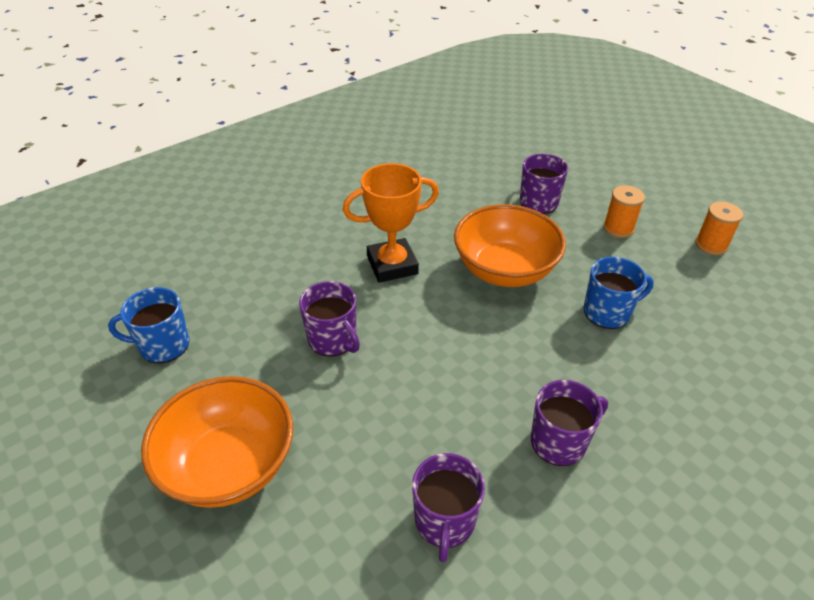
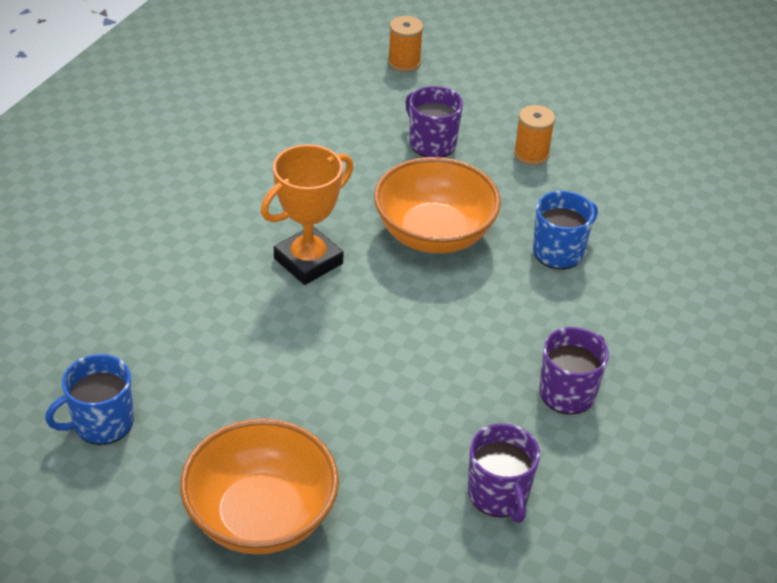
camera: 25 degrees left, 0 degrees up
purple mug [299,281,360,357] -> none
orange spool [695,202,743,255] -> orange spool moved to [388,16,423,72]

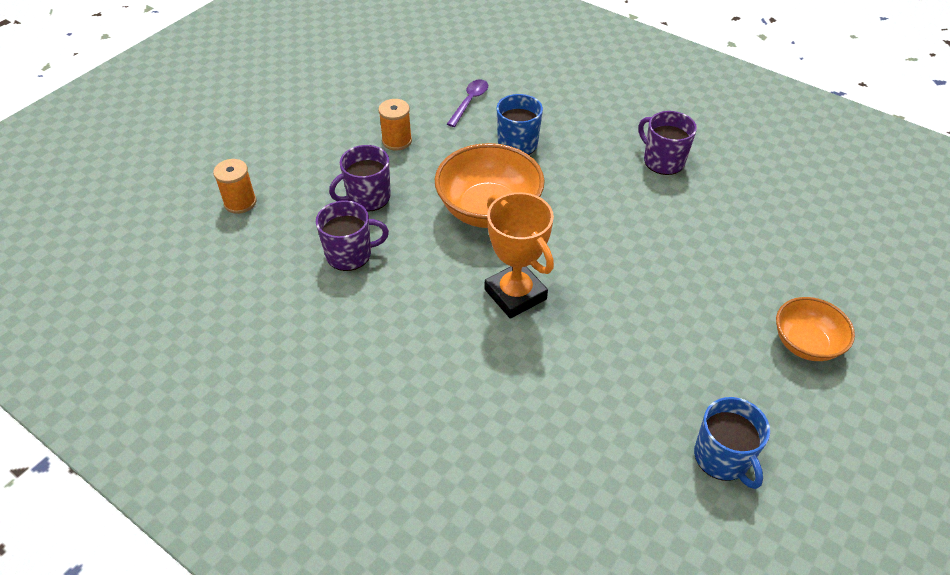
camera: 80 degrees left, 5 degrees up
orange bowl [180,419,339,554] -> orange bowl [776,297,855,361], size x0.61
purple mug [468,423,540,523] -> purple mug moved to [316,200,389,271]
none -> purple spoon [447,79,488,127]

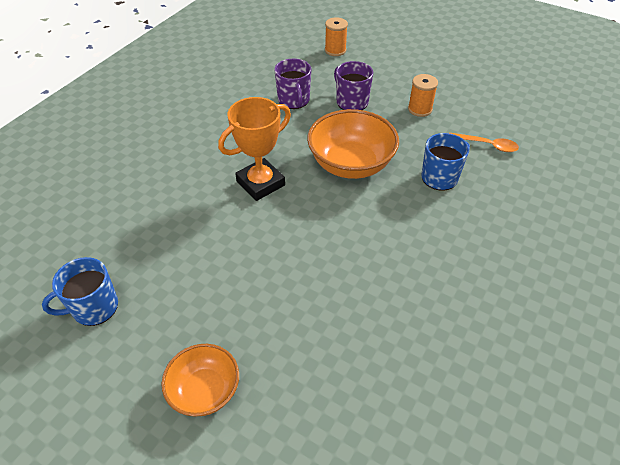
camera: 85 degrees right, 0 degrees up
purple spoon [447,79,488,127] -> orange spoon [450,133,519,152]
purple mug [638,111,697,175] -> none

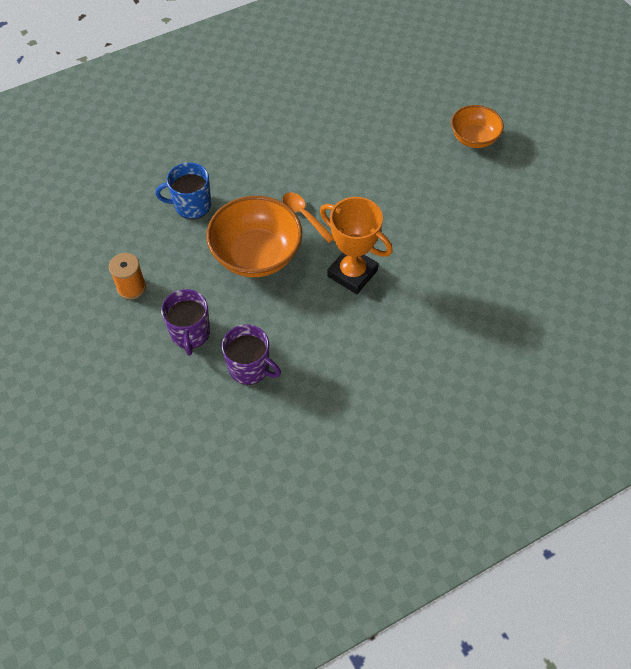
camera: 150 degrees left, 10 degrees up
blue mug [42,257,118,326] -> none
orange trophy [218,97,291,201] -> orange trophy turned 45 degrees clockwise [320,197,392,294]
purple mug [274,59,311,109] -> purple mug turned 105 degrees clockwise [222,324,281,385]
orange spool [325,18,348,56] -> none
orange spoon [450,133,519,152] -> orange spoon moved to [282,192,334,243]

